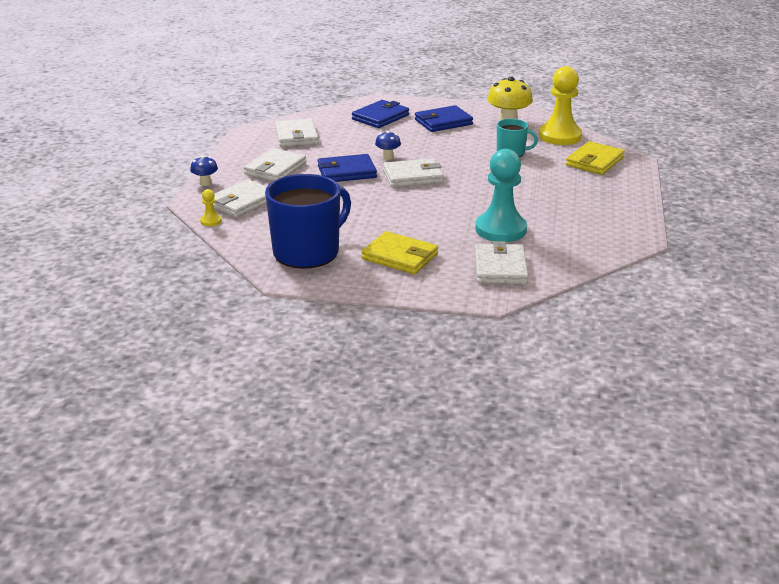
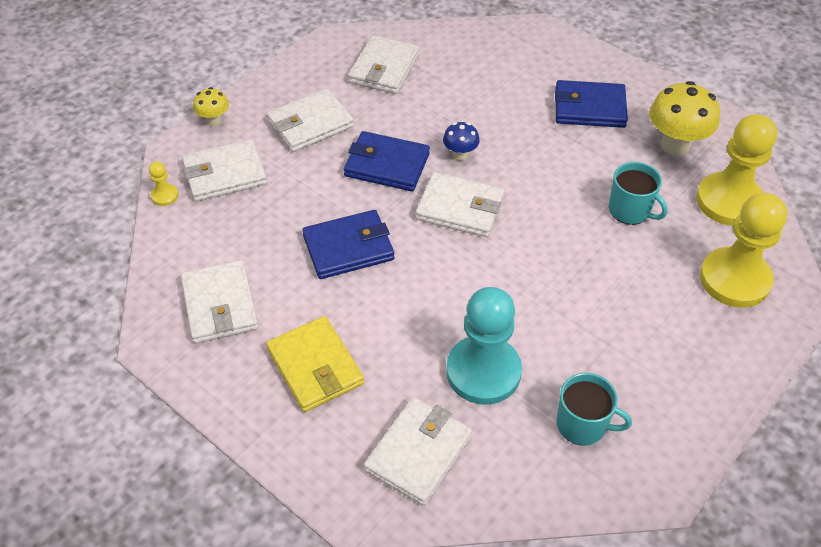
camera: 30 degrees right, 20 degrees up
blue mushroom [190,156,218,186] -> yellow mushroom [193,87,229,126]
blue mug [265,174,351,269] -> white wallet [181,260,259,344]
blue wallet [352,100,409,128] -> blue wallet moved to [302,210,394,279]
yellow wallet [566,141,625,175] -> yellow pawn [700,193,787,308]
none -> turquoise mug [556,373,632,446]

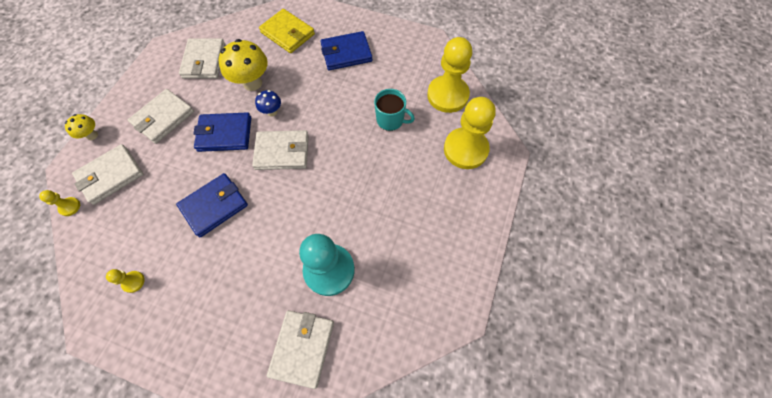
camera: 20 degrees left, 15 degrees up
white wallet [181,260,259,344] -> yellow pawn [106,269,145,293]
yellow wallet [266,316,364,412] -> yellow wallet moved to [259,9,315,53]
turquoise mug [556,373,632,446] -> none
yellow mushroom [649,81,720,156] -> yellow mushroom moved to [218,39,268,91]

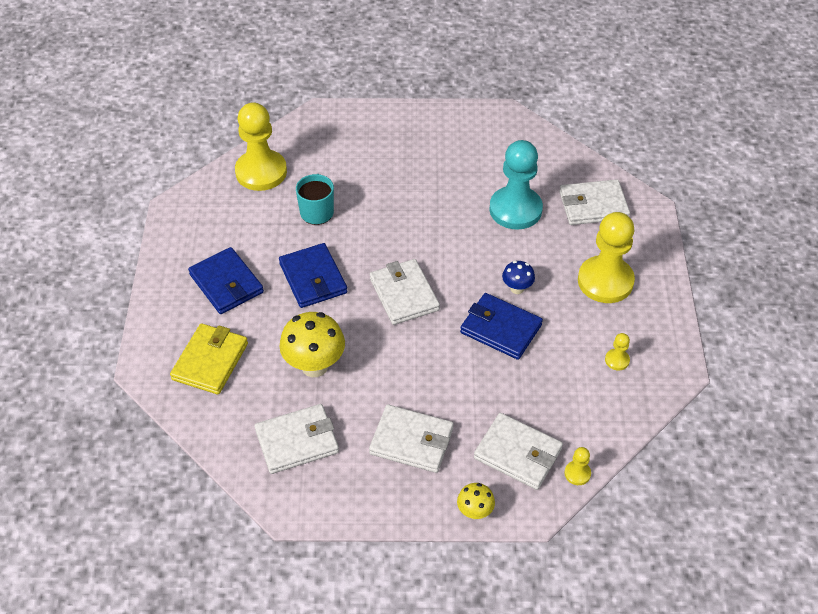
camera: 110 degrees left, 15 degrees down
blue wallet [193,112,251,152] -> blue wallet moved to [279,243,347,308]
blue mushroom [255,90,281,116] -> blue mushroom moved to [502,261,535,294]
yellow pawn [444,97,496,169] -> yellow pawn moved to [578,212,635,303]

